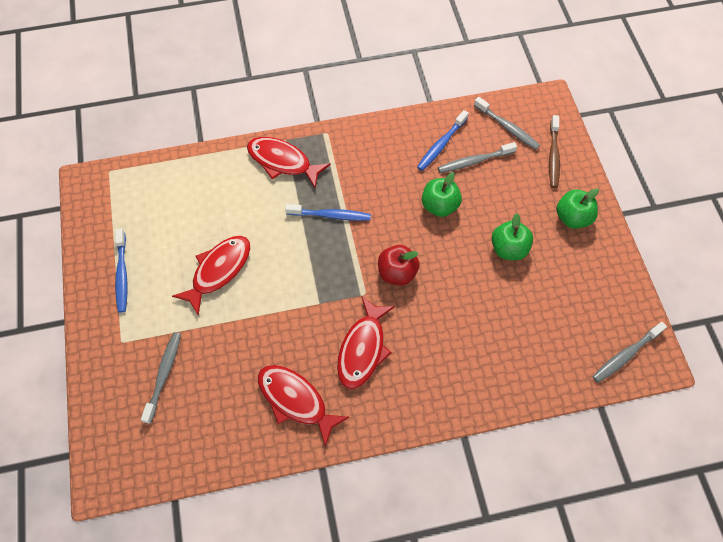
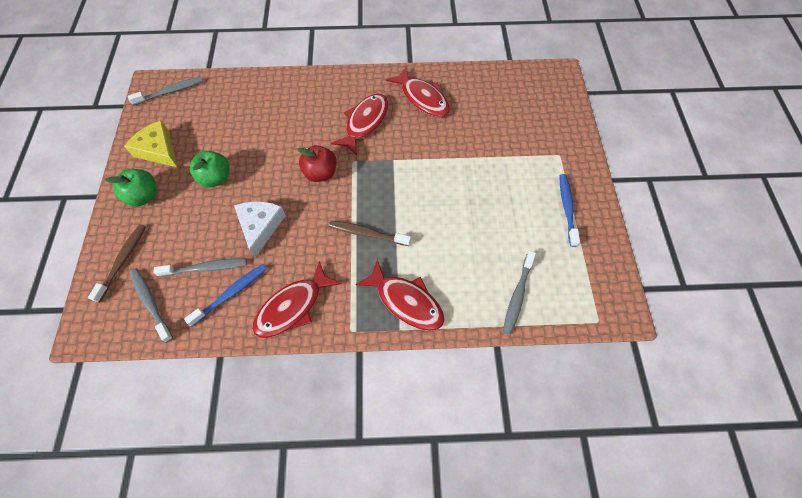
camera: 170 degrees left, 0 degrees up
grey toothbrush [141,332,181,424] -> grey toothbrush moved to [503,251,536,335]
red fish [172,236,250,316] -> red fish moved to [252,261,341,338]
blue toothbrush [285,204,371,221] -> brown toothbrush [329,221,411,246]
green apple [422,172,462,217] -> white cheese [234,201,286,258]
none -> yellow cheese [124,120,178,168]

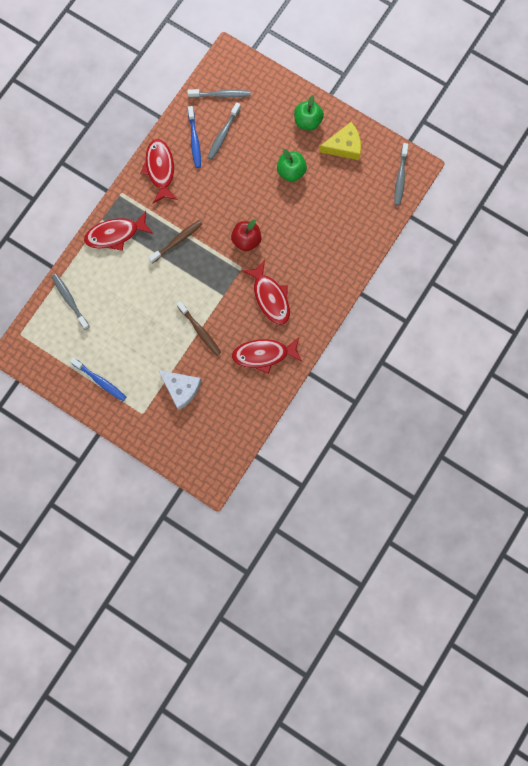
camera: 125 degrees right, 15 degrees up
brown toothbrush [88,224,146,303] -> brown toothbrush moved to [177,301,221,356]
white cheese [234,201,286,258] -> white cheese moved to [158,370,202,410]

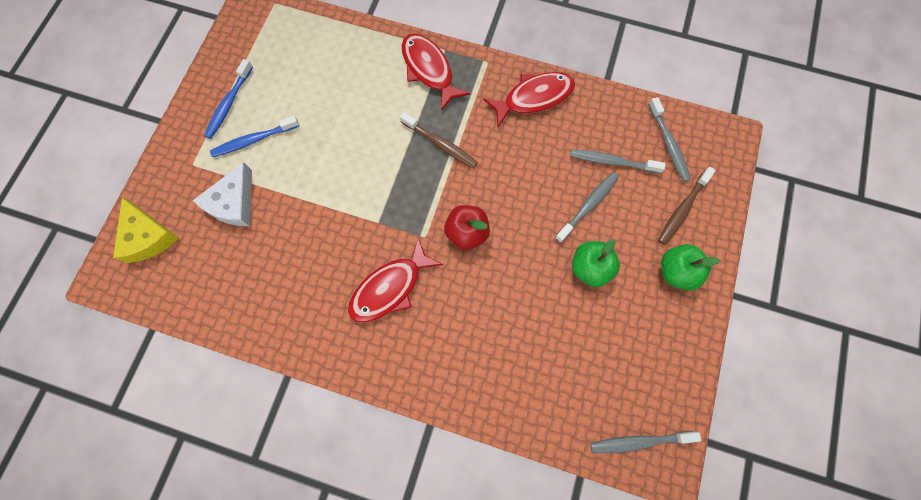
camera: 75 degrees right, 5 degrees down
grey toothbrush [52,274,90,330] -> grey toothbrush moved to [555,172,619,243]
brown toothbrush [177,301,221,356] -> brown toothbrush moved to [658,167,716,245]
blue toothbrush [188,106,201,168] -> blue toothbrush moved to [210,116,299,157]
red fish [232,337,302,374] -> none
yellow cheese [319,122,361,160] -> yellow cheese moved to [113,198,179,263]

